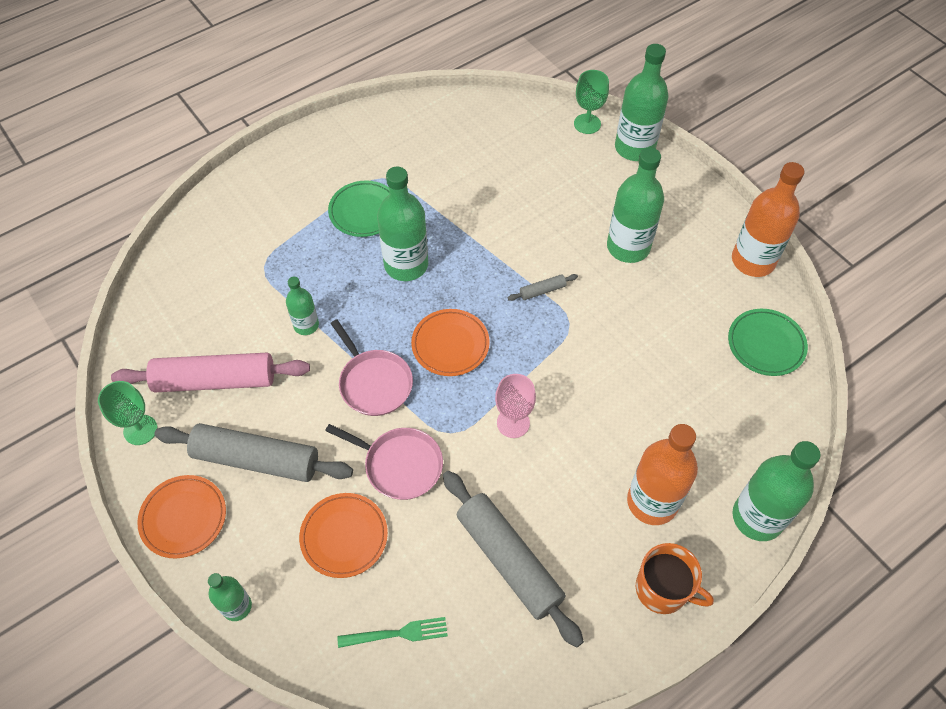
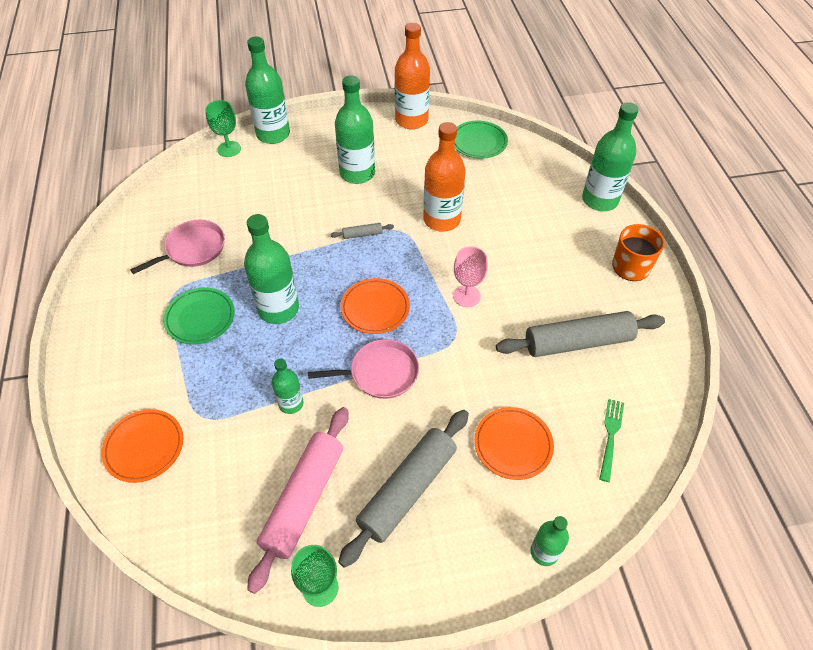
camera: 65 degrees left, 5 degrees down
orange plate [137,475,226,558] -> orange plate moved to [101,409,183,483]
pink pan [325,424,443,500] -> pink pan moved to [130,220,225,274]
grey rolling pin [508,274,578,301] -> grey rolling pin turned 75 degrees clockwise [330,223,394,239]
orange bottle [627,424,698,525] -> orange bottle moved to [423,122,466,232]

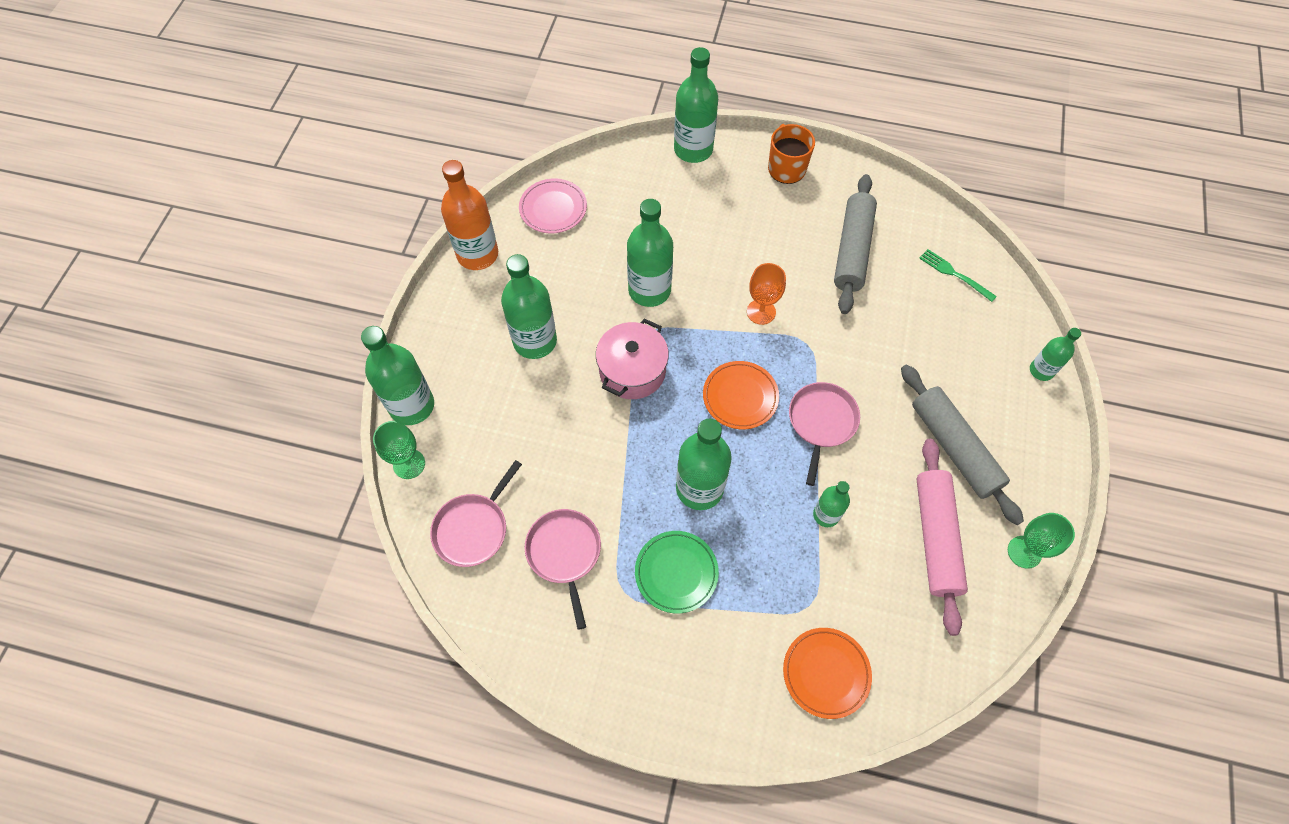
camera: 65 degrees left, 10 degrees up
pink rolling pin [247,407,349,594] -> pink rolling pin turned 45 degrees clockwise [916,439,968,636]
grey rolling pin [330,223,394,239] -> pink pot [596,318,669,399]
orange bottle [423,122,466,232] -> green bottle [627,199,673,307]
pink goblet [453,246,488,307] -> orange goblet [747,263,786,325]
green plate [455,121,508,159] -> pink plate [519,178,587,233]
orange plate [474,407,554,480] -> none
none -> pink pan [430,460,522,567]

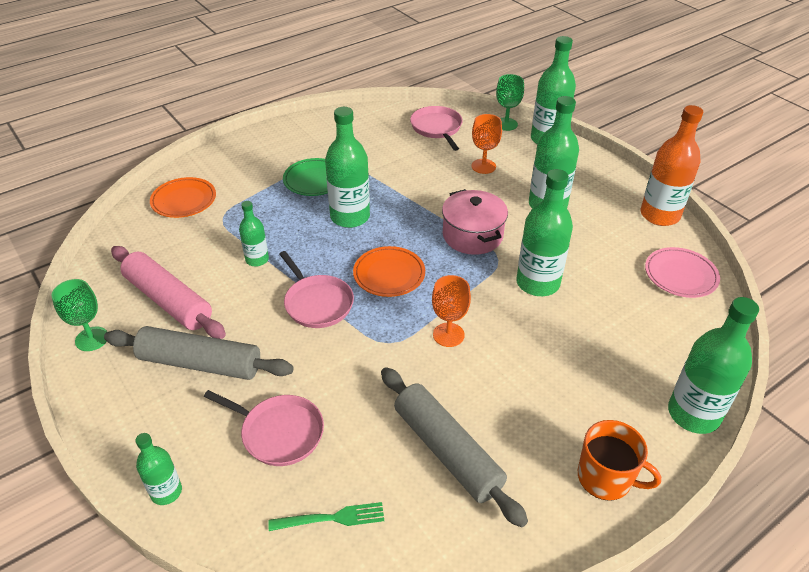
camera: 130 degrees right, 20 degrees down
pink pan [525,509,601,630] -> pink pan moved to [204,390,324,466]
none -> orange goblet [471,114,502,174]

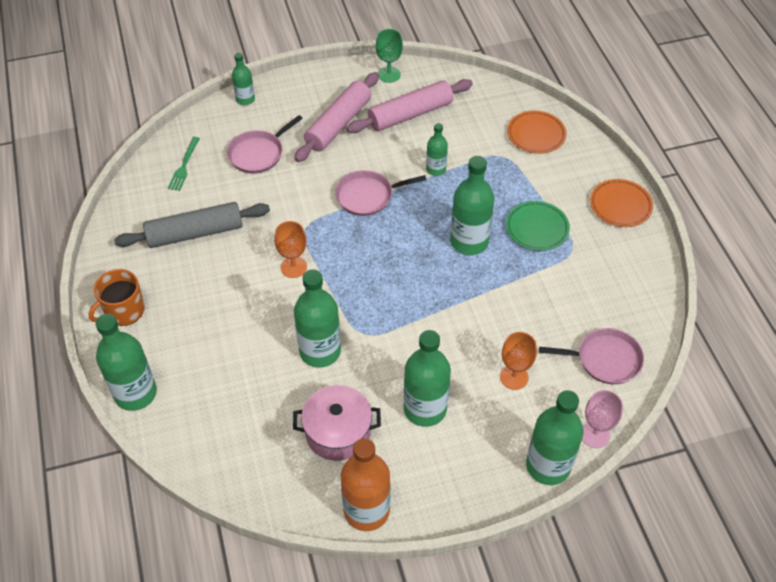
camera: 110 degrees right, 10 degrees up
grey rolling pin [104,326,294,380] -> pink rolling pin [294,72,379,162]
orange plate [353,246,425,297] -> orange plate moved to [590,179,653,227]
pink pot [442,189,508,255] -> pink pot moved to [293,385,381,461]
green goblet [496,74,524,131] -> pink goblet [582,390,623,448]
pink plate [645,247,720,298] -> none

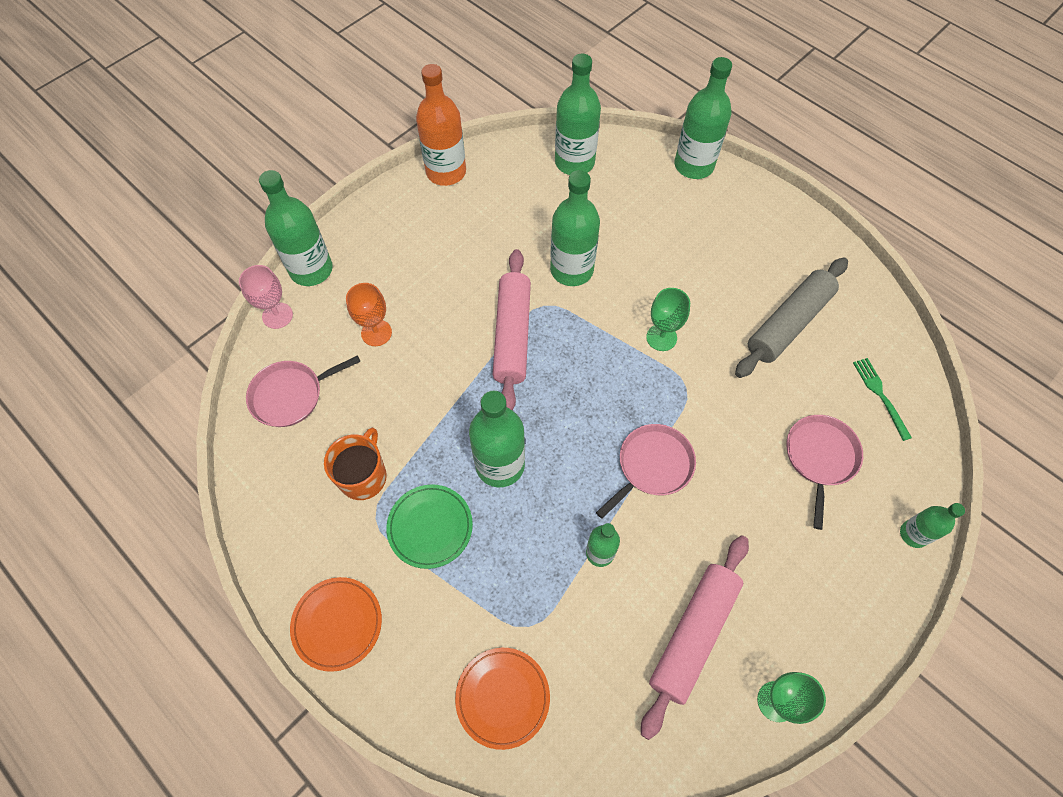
camera: 150 degrees right, 10 degrees up
orange mug [89,269,144,326] -> orange mug moved to [324,427,387,500]
orange goblet [274,221,307,278] -> green goblet [646,288,690,351]
pink pot [293,385,381,461] -> none
pink rolling pin [294,72,379,162] -> pink rolling pin moved to [493,249,531,410]
green bottle [404,330,451,427] -> green bottle moved to [555,54,601,175]

